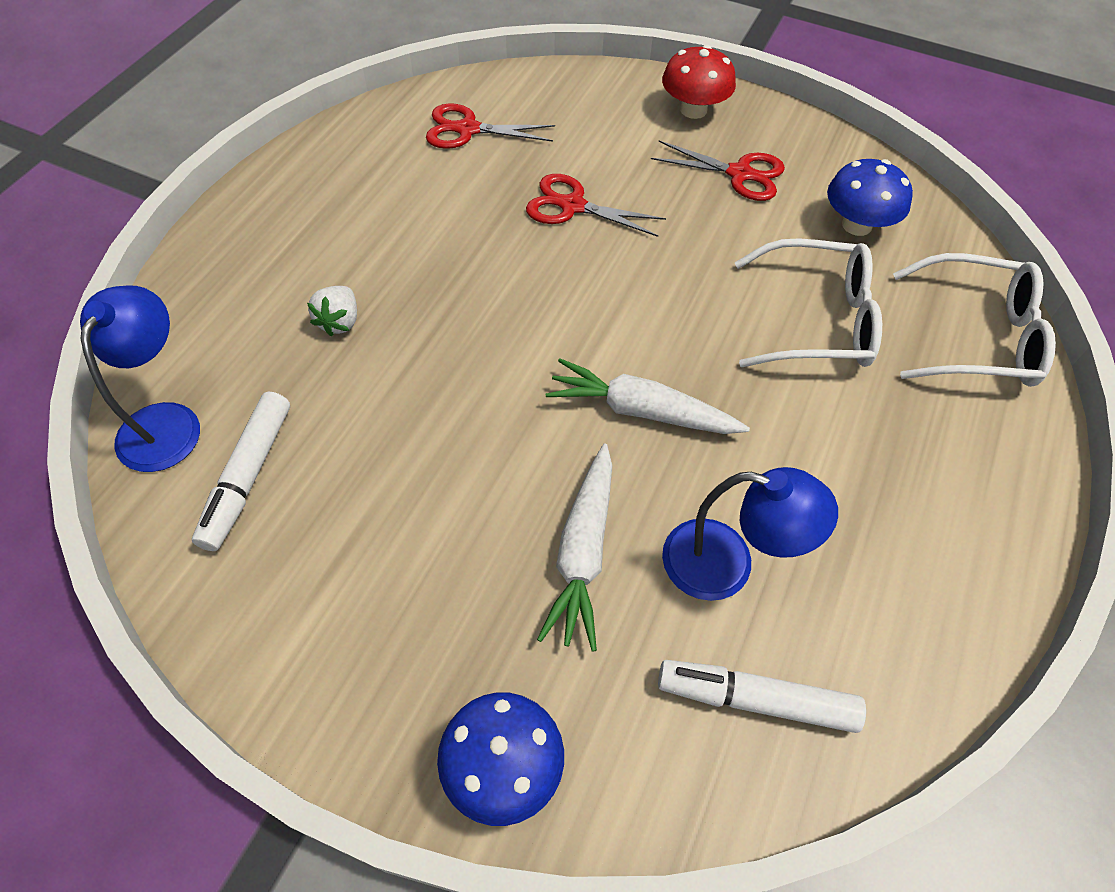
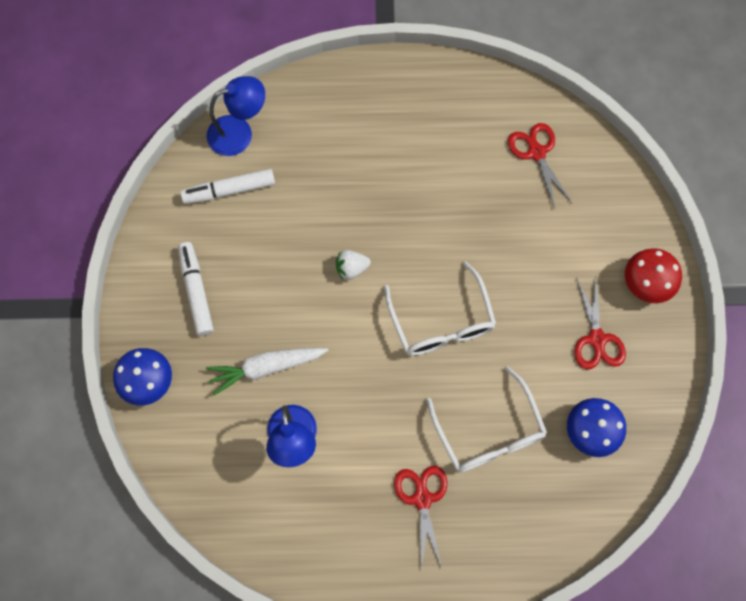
camera: 65 degrees right, 15 degrees up
white strawberry [307,286,357,336] -> white strawberry moved to [336,250,371,280]
red scissors [526,174,666,237] -> red scissors moved to [394,466,448,571]
white carrot [546,358,750,434] -> none
white marker [658,660,866,733] -> white marker moved to [178,242,214,336]
white glasses [893,253,1056,387] -> white glasses moved to [384,261,496,356]

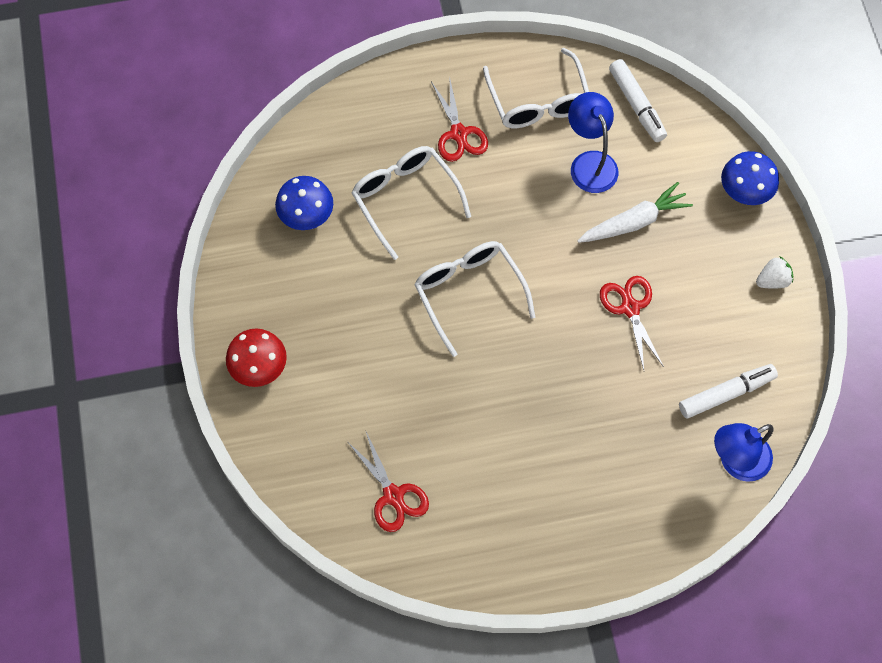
camera: 170 degrees right, 5 degrees down
white marker [178,242,214,336] -> white marker moved to [609,59,667,142]
white strawberry [336,250,371,280] -> white strawberry moved to [756,256,793,289]
red scissors [574,278,626,369] -> red scissors moved to [600,276,664,370]
none -> white glasses [483,48,589,128]

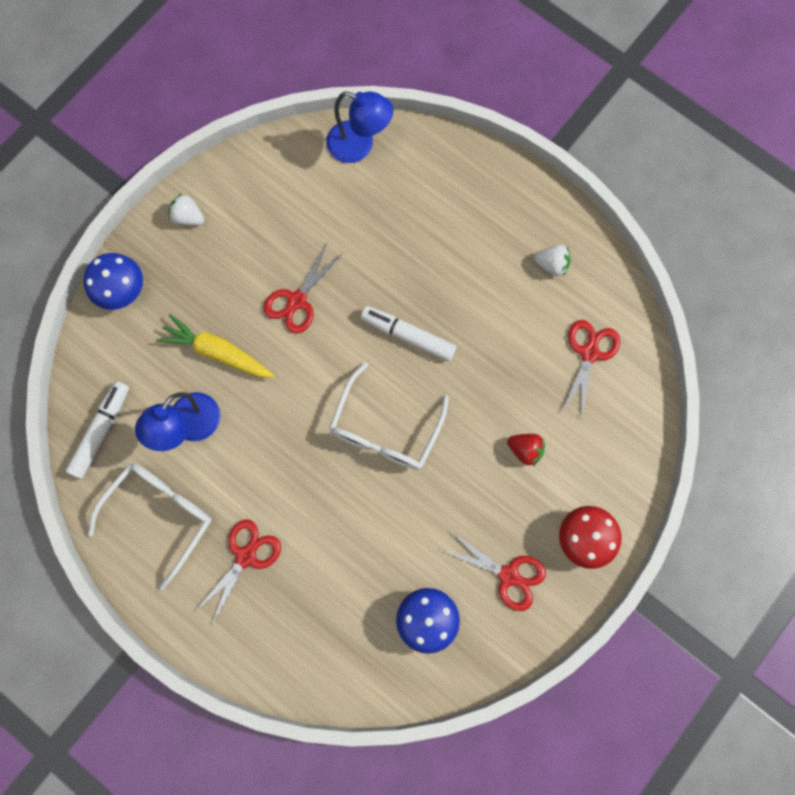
camera: 130 degrees left, 10 degrees up
white glasses [352,146,471,260] -> none
white carrot [577,182,693,243] -> yellow carrot [156,314,275,378]
white marker [679,364,778,419] -> white marker moved to [361,306,457,362]
none -> red scissors [441,532,546,611]
none -> red strawberry [507,434,545,466]
none -> white strawberry [534,245,571,276]

